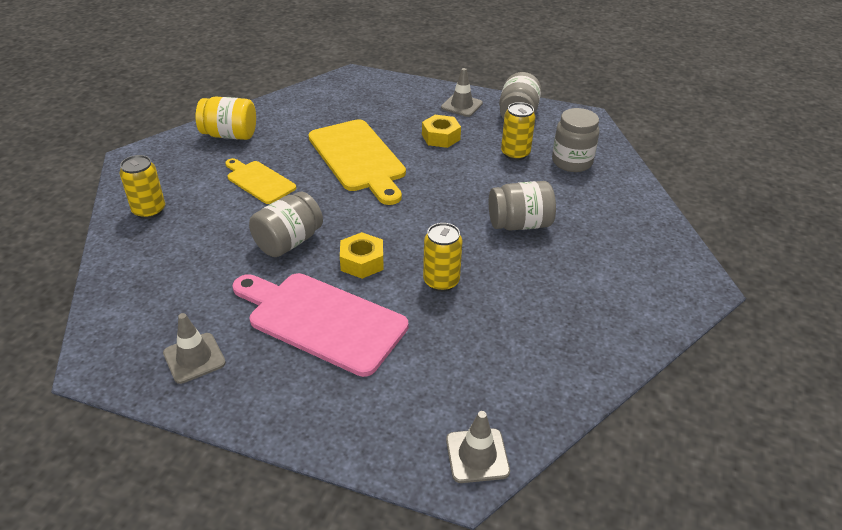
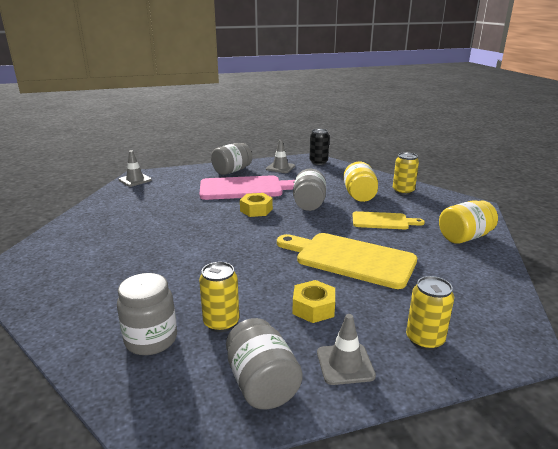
camera: 145 degrees right, 15 degrees down
yellow can [423,223,463,292] -> yellow can moved to [406,276,454,350]
grey jar [489,181,556,230] -> grey jar moved to [211,143,252,175]
none -> black can [309,129,329,165]
none -> yellow jar [343,162,378,202]

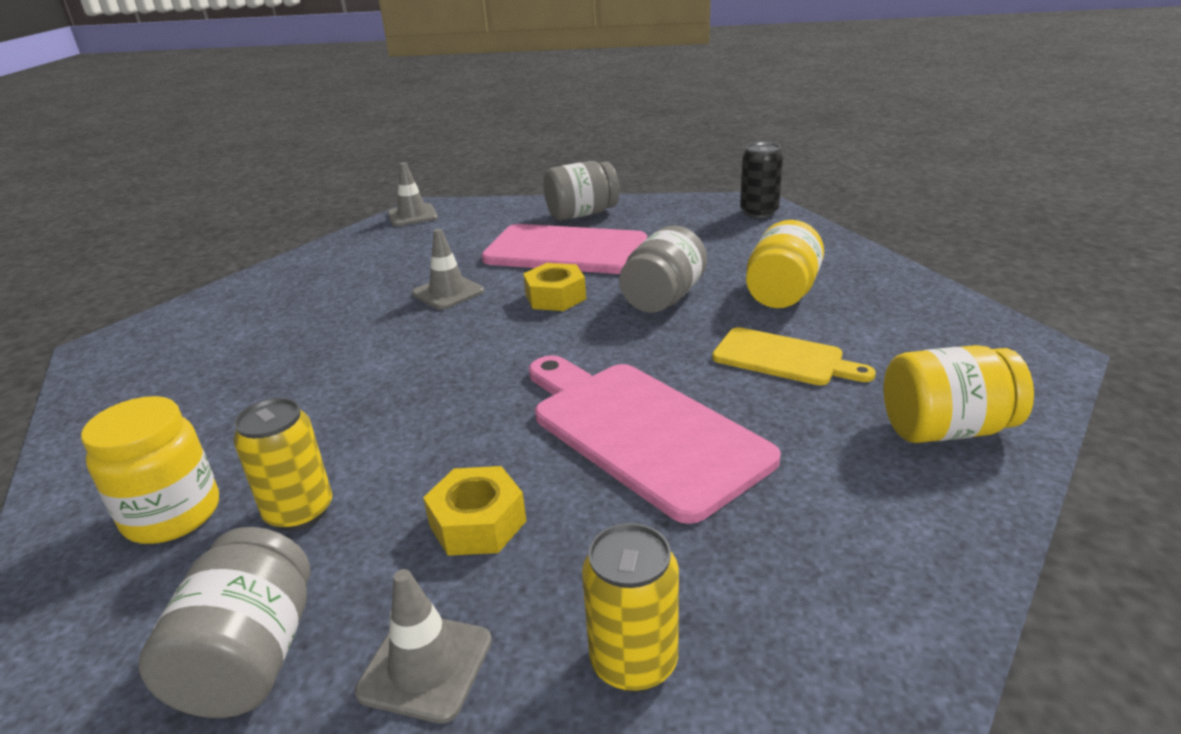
camera: 25 degrees right, 5 degrees up
grey jar [117,273,177,355] -> yellow jar [81,396,219,544]
grey traffic cone [266,140,295,173] -> grey traffic cone moved to [412,229,484,310]
yellow cutting board [277,233,417,289] -> pink cutting board [529,355,781,524]
yellow can [393,152,419,195] -> none

